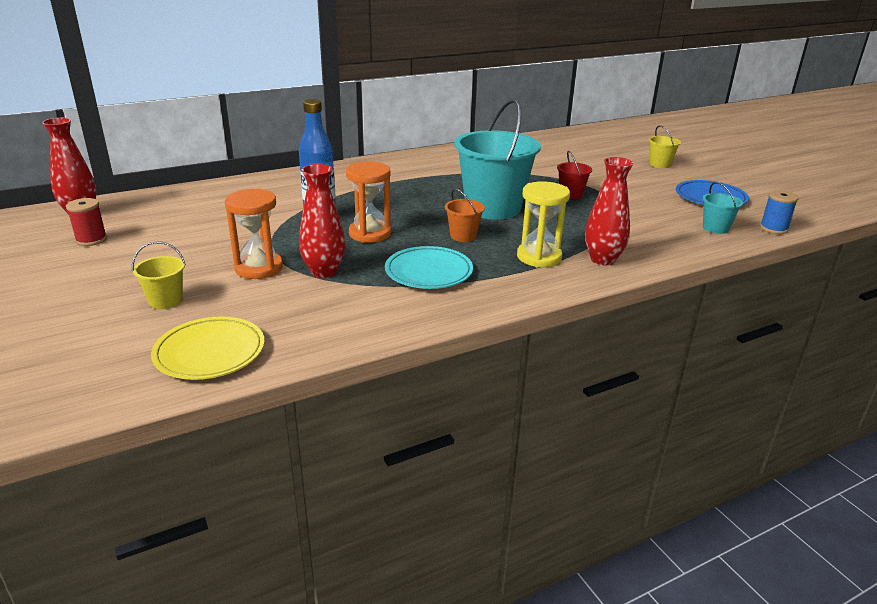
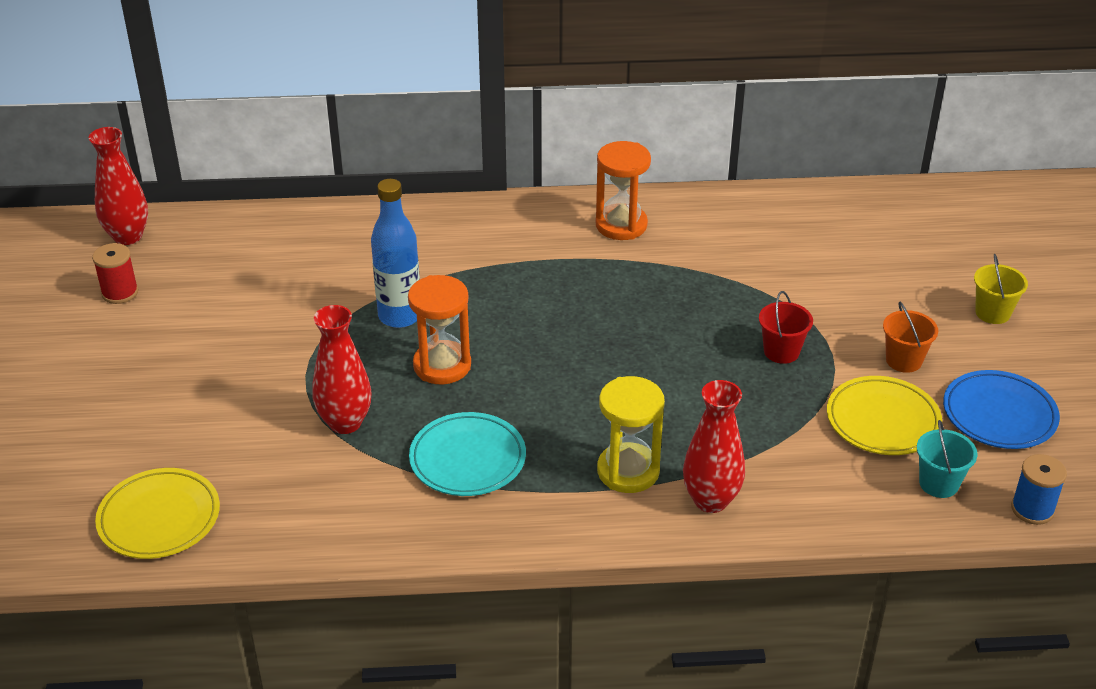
camera: 25 degrees right, 10 degrees up
yellow bucket [132,241,186,309] -> none
orange hourglass [225,188,283,279] -> orange hourglass moved to [595,141,651,240]
orange bucket [445,189,485,242] -> orange bucket moved to [883,302,938,373]
turquoise bucket [454,99,541,220] -> none
none -> yellow plate [827,376,942,455]

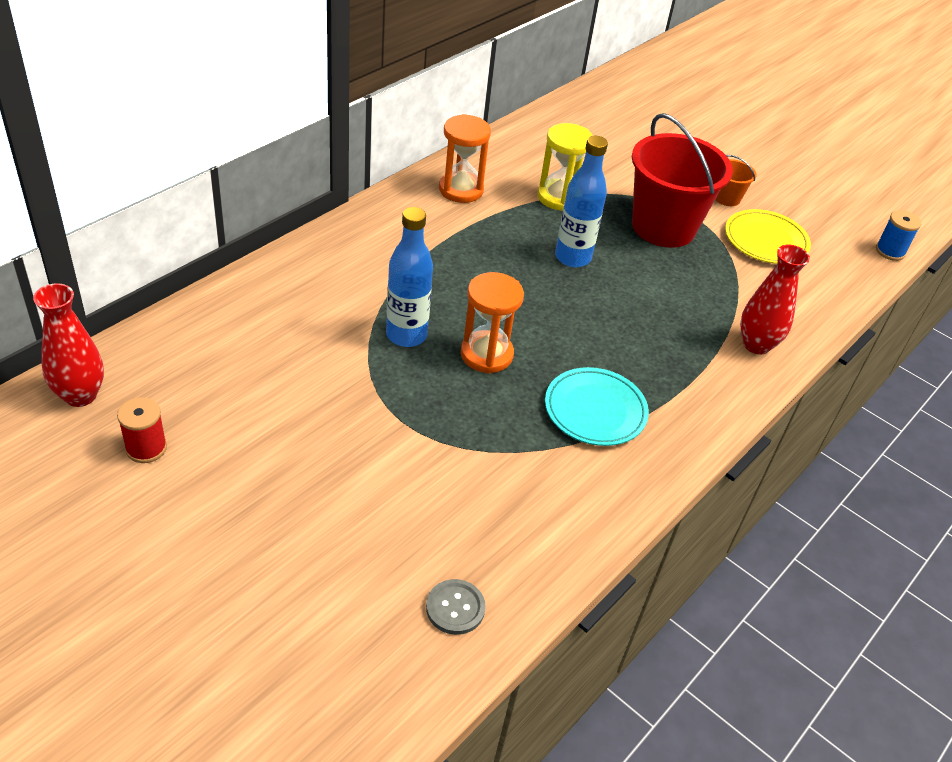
camera: 50 degrees left, 5 degrees up
yellow plate [95,468,220,559] -> grey button [426,579,486,635]
red vase [313,305,372,434] -> none
yellow hourglass [597,376,665,493] -> yellow hourglass moved to [537,123,593,211]
red bucket [759,291,813,364] -> red bucket [632,113,733,248], size x2.29
turquoise bucket [917,420,977,498] -> none
blue plate [943,370,1060,449] -> none
yellow bucket [974,254,1028,324] -> none
none -> blue bottle [555,136,608,267]

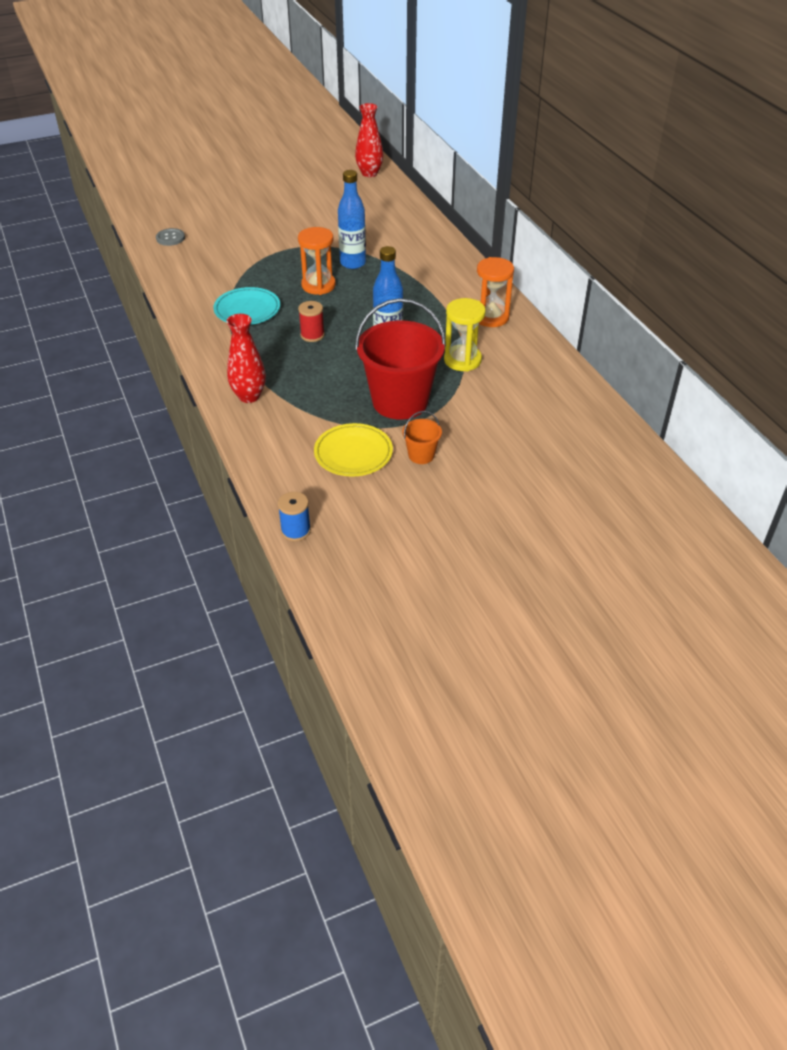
camera: 120 degrees right, 0 degrees up
red spool [117,397,167,463] -> red spool moved to [298,301,325,342]

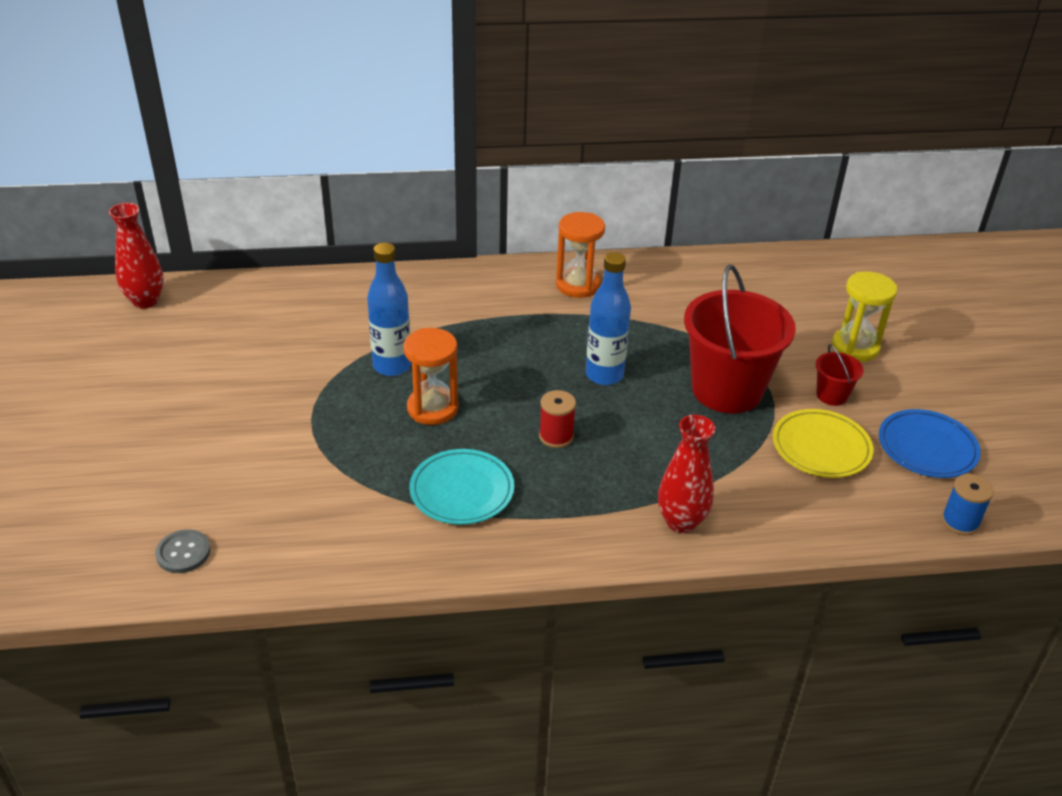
camera: 75 degrees left, 5 degrees down
orange bucket [402,411,442,464] -> red bucket [816,344,864,406]
yellow hourglass [444,298,486,372] -> yellow hourglass moved to [832,271,897,362]
none -> blue plate [879,409,981,478]

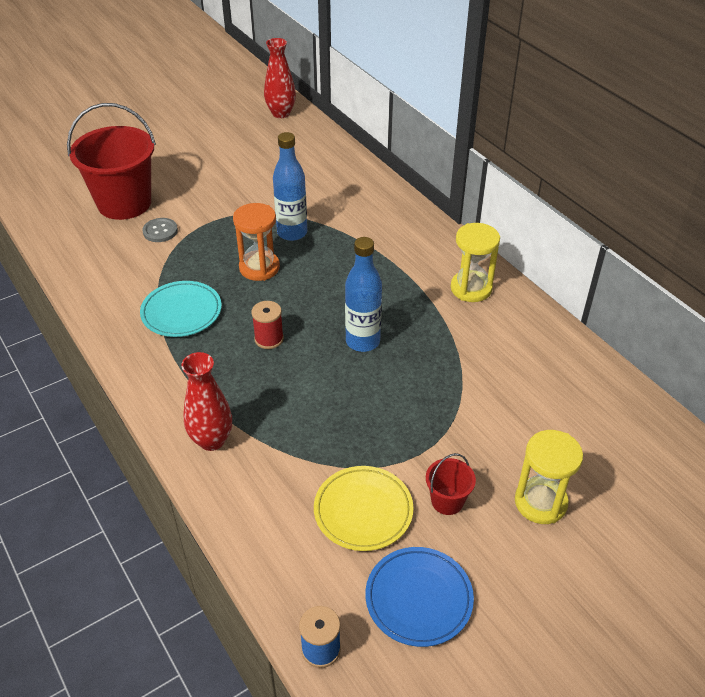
camera: 65 degrees right, 5 degrees up
grey button [155,529,211,573] -> grey button moved to [142,218,178,242]
orange hourglass [556,212,605,298] -> yellow hourglass [451,223,500,302]
red bucket [684,264,796,413] -> red bucket moved to [67,103,156,220]

